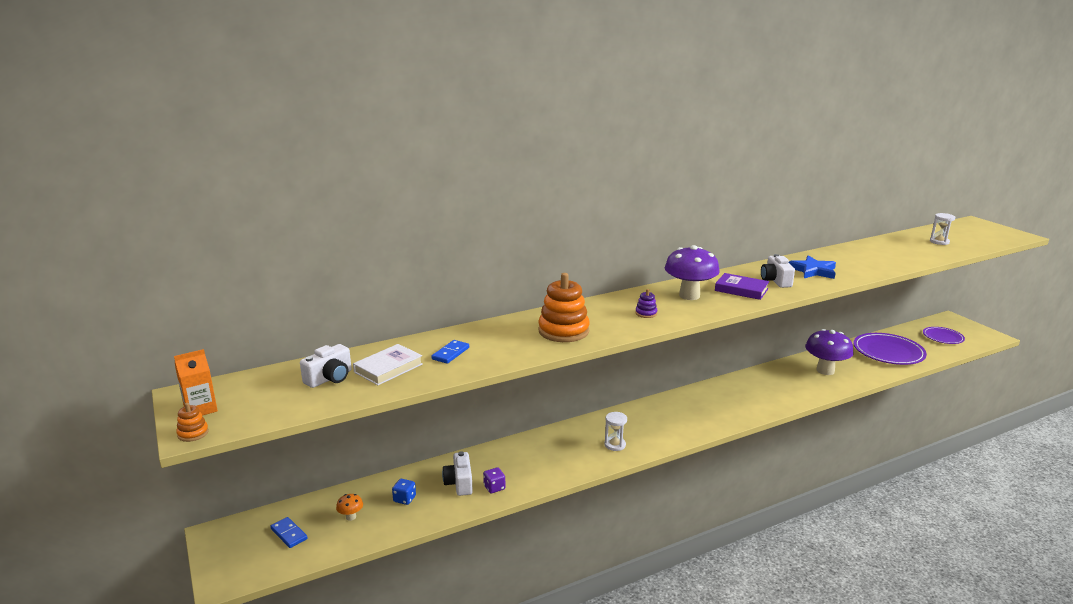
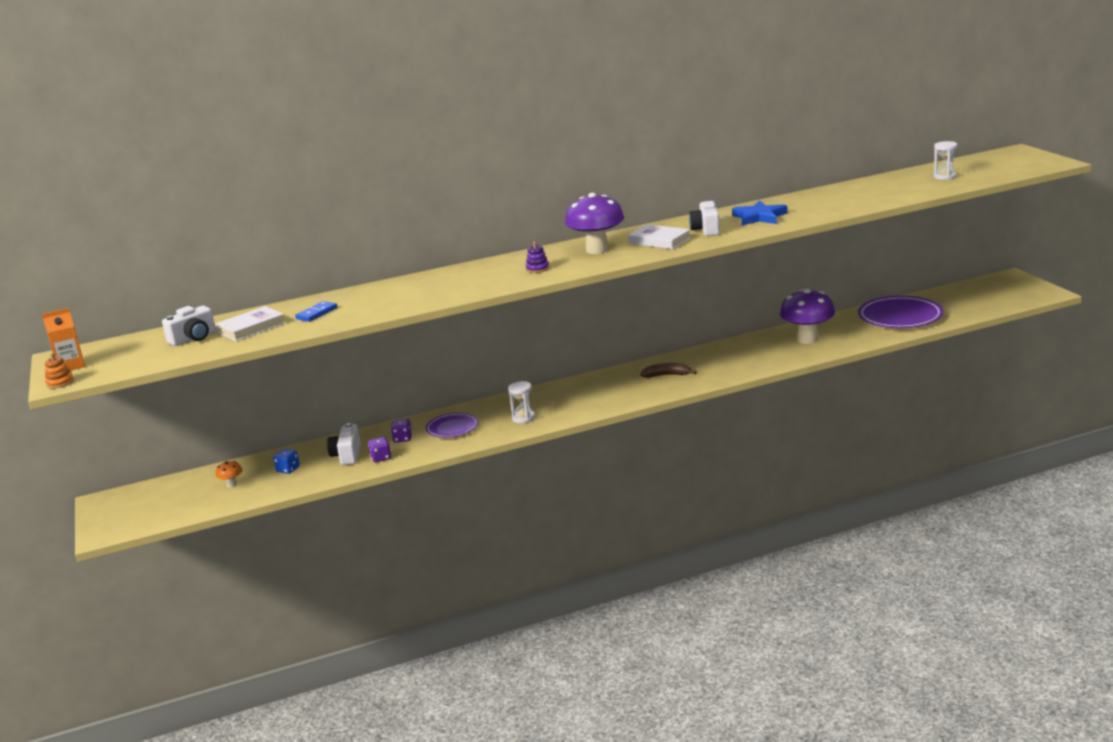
camera: 10 degrees right, 0 degrees up
blue domino [270,517,307,548] -> none
orange stacking toy [538,273,590,342] -> none
purple book [715,273,769,300] -> white book [628,224,691,249]
purple plate [923,327,965,344] -> purple plate moved to [426,413,479,438]
none -> purple dice [391,419,412,443]
none -> brown banana [640,363,697,378]

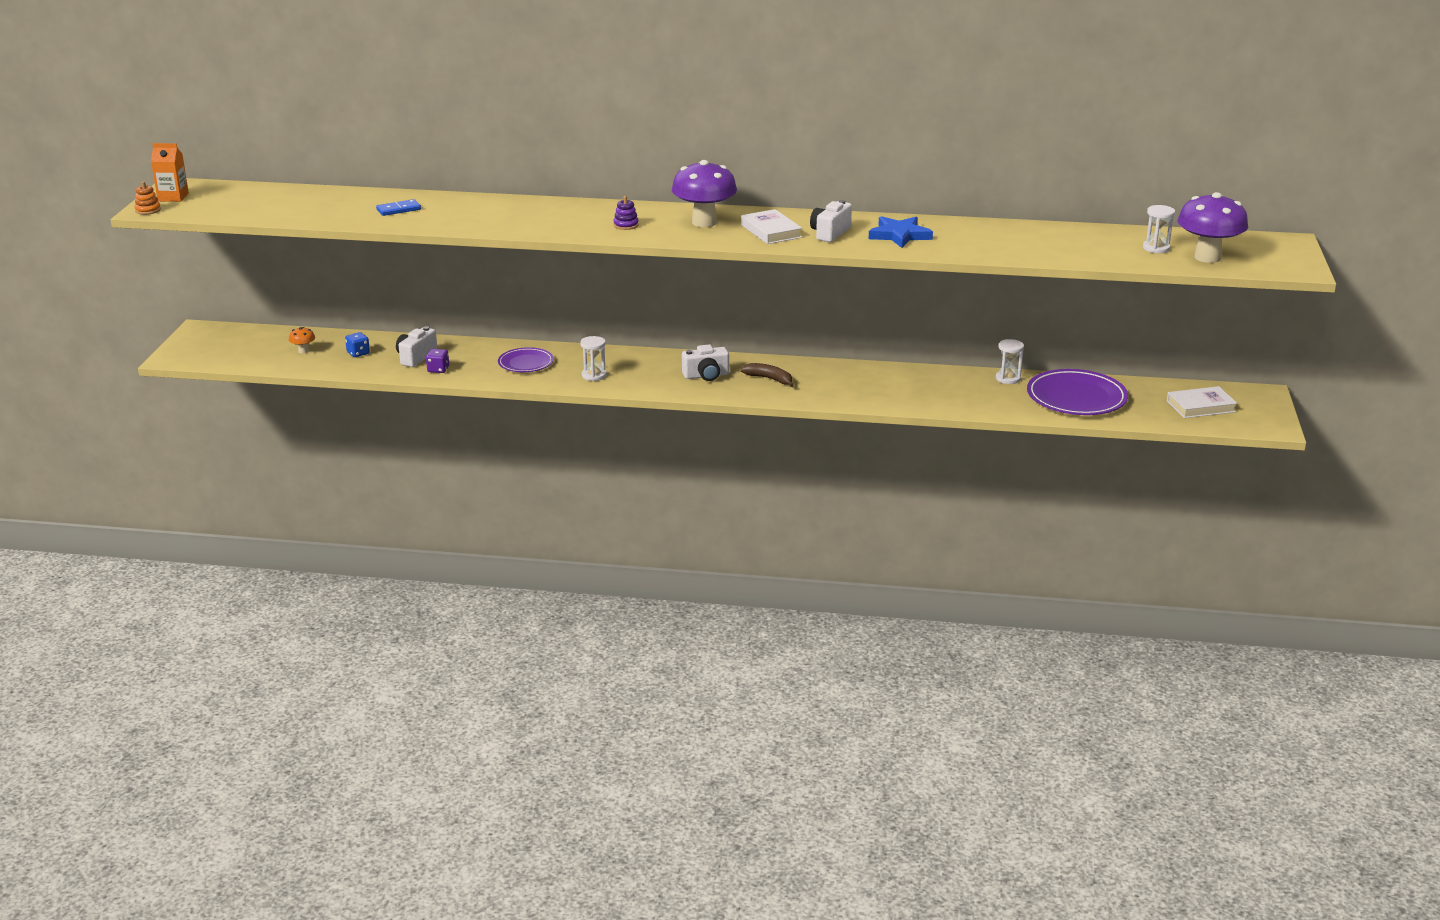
camera: 25 degrees right, 5 degrees up
white camera [162,306,216,346] -> white camera moved to [682,344,729,381]
white book [216,306,285,342] -> white book moved to [1167,386,1237,418]
purple dice [391,419,412,443] -> none
purple mushroom [780,289,835,344] -> purple mushroom moved to [1177,192,1248,263]
none -> white hourglass [996,339,1024,384]

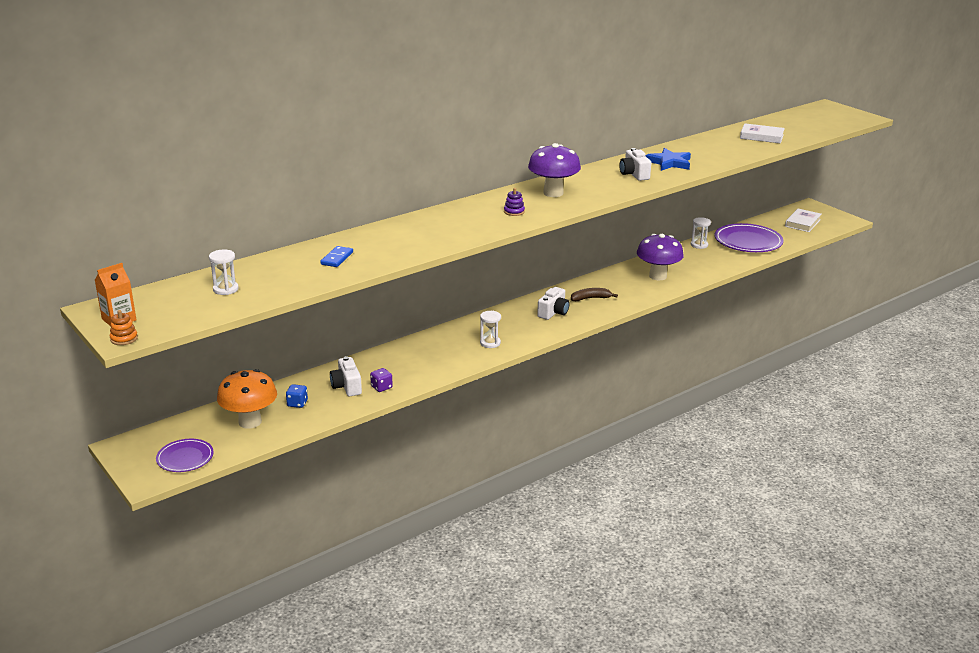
camera: 45 degrees left, 0 degrees up
orange mushroom [289,327,315,353] -> orange mushroom [217,369,277,429], size x2.32
purple plate [498,347,554,372] -> purple plate moved to [156,439,214,472]
white book [741,209,802,244] -> white book moved to [740,123,785,144]
white hourglass [1143,205,1175,253] -> white hourglass moved to [209,250,239,295]
purple mushroom [1177,192,1248,263] -> purple mushroom moved to [637,234,684,280]

